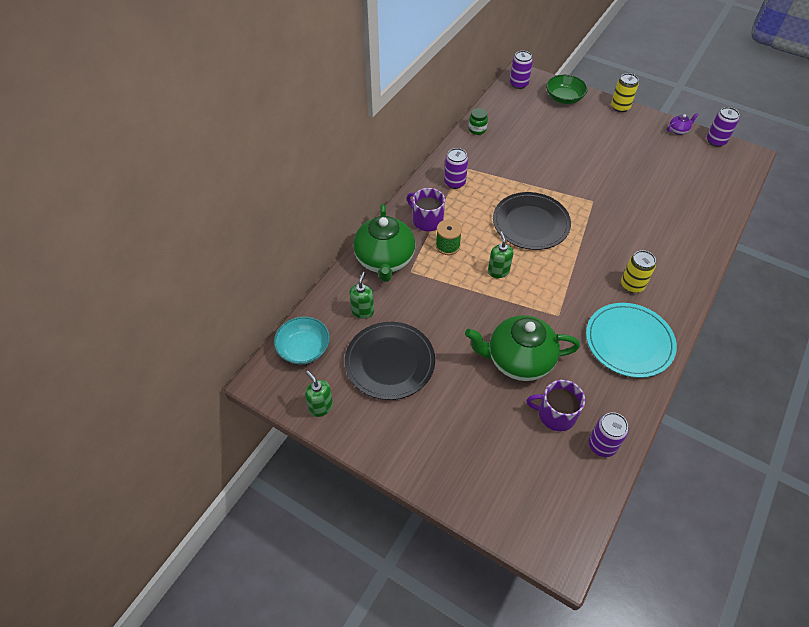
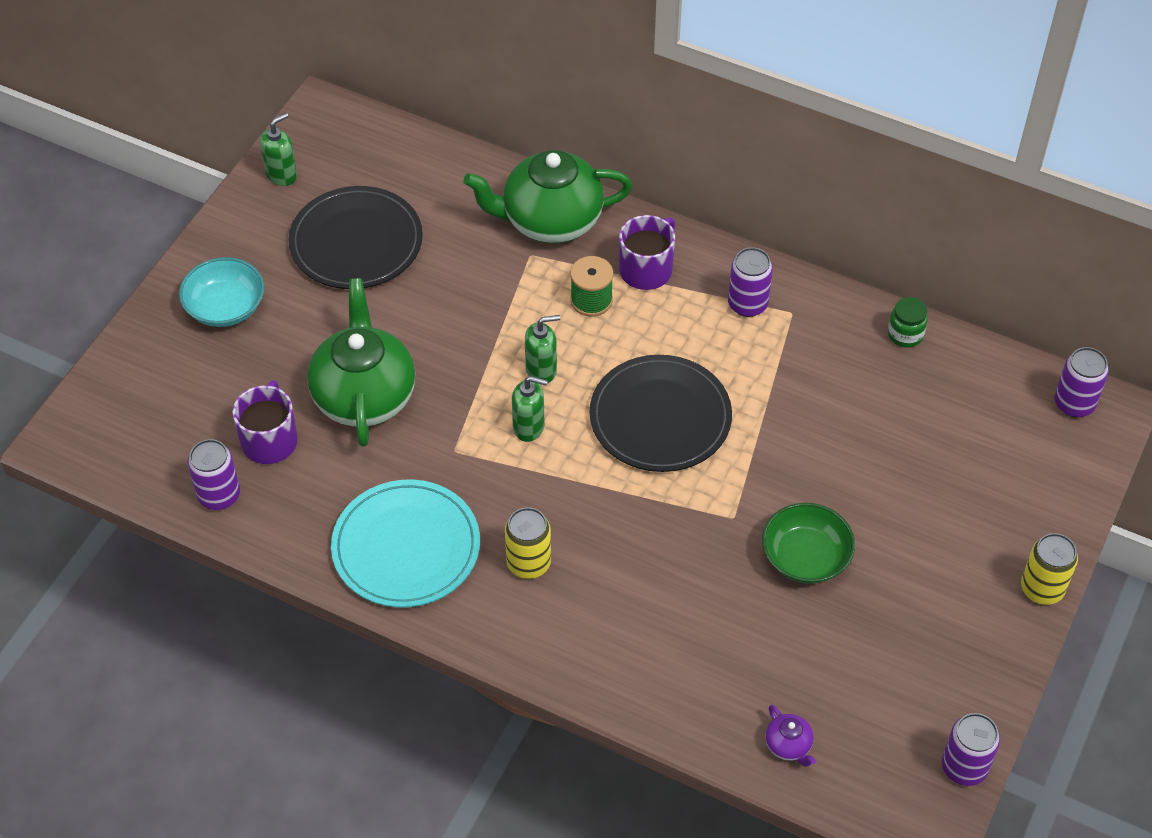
camera: 85 degrees right, 0 degrees up
turquoise bowl [274,316,330,364] -> turquoise bowl moved to [179,257,264,327]
green soap dispenser [349,272,374,319] -> green soap dispenser moved to [512,376,548,442]
green bowl [546,75,588,104] -> green bowl moved to [762,503,855,584]
purple teapot [667,113,699,135] -> purple teapot moved to [766,705,816,767]

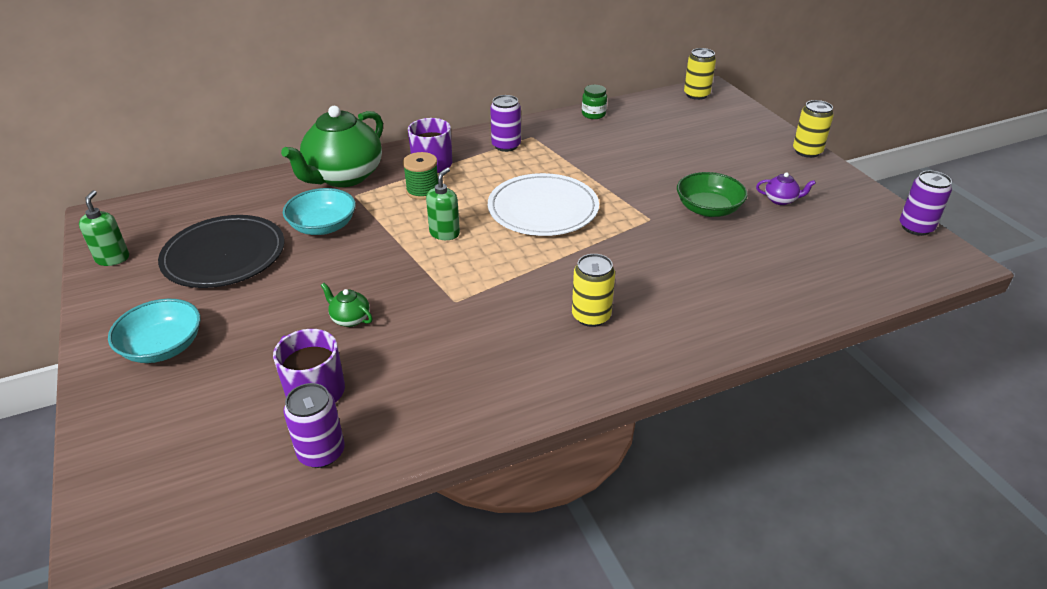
camera: 50 degrees left, 15 degrees down
green teapot [307,278,415,447] -> green teapot [320,283,373,327], size x0.40
turquoise plate [331,480,480,608] -> none
green soap dispenser [512,376,548,442] -> none
black plate [589,355,732,472] -> white plate [488,173,599,236]
purple teapot [766,705,816,767] -> purple teapot moved to [756,172,816,205]
purple can [1055,347,1109,417] -> yellow can [684,48,716,100]
none -> turquoise bowl [283,188,356,235]

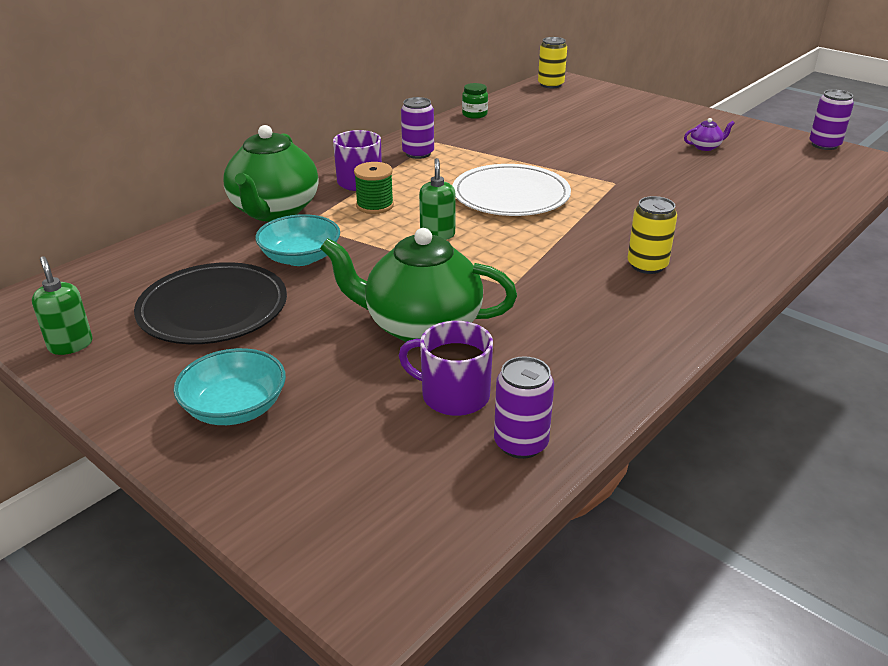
camera: 25 degrees left, 5 degrees down
green teapot [320,283,373,327] -> green teapot [320,228,517,342], size x2.50
green bowl [677,172,748,217] -> none
yellow can [793,100,834,158] -> none

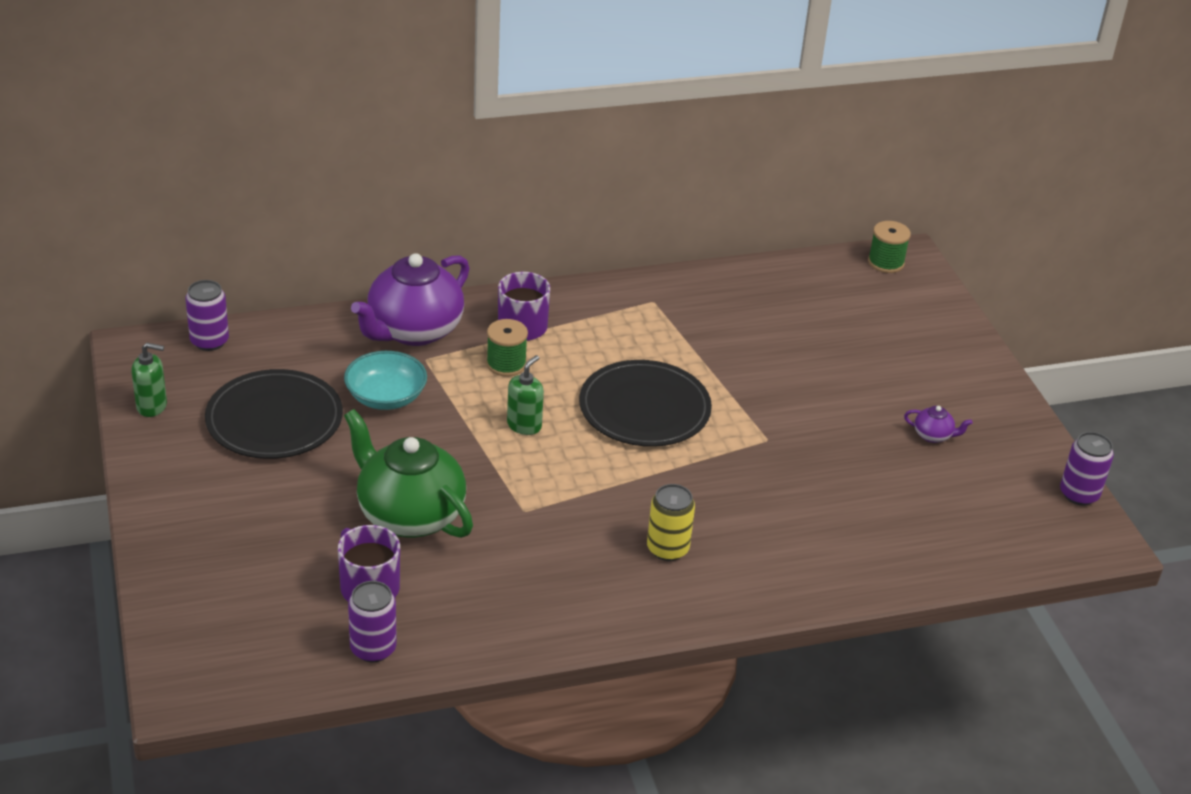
camera: 30 degrees right, 5 degrees up
green soap dispenser [32,256,92,355] -> green soap dispenser turned 90 degrees clockwise [131,343,167,417]
turquoise bowl [173,348,286,425] -> none
green teapot [223,125,319,222] -> purple teapot [351,253,470,346]
purple can [401,97,434,159] -> purple can moved to [185,280,229,351]
white plate [452,164,571,216] -> black plate [579,360,712,447]
green jar [462,83,488,119] -> none
yellow can [538,37,567,89] -> green spool [868,221,911,273]

